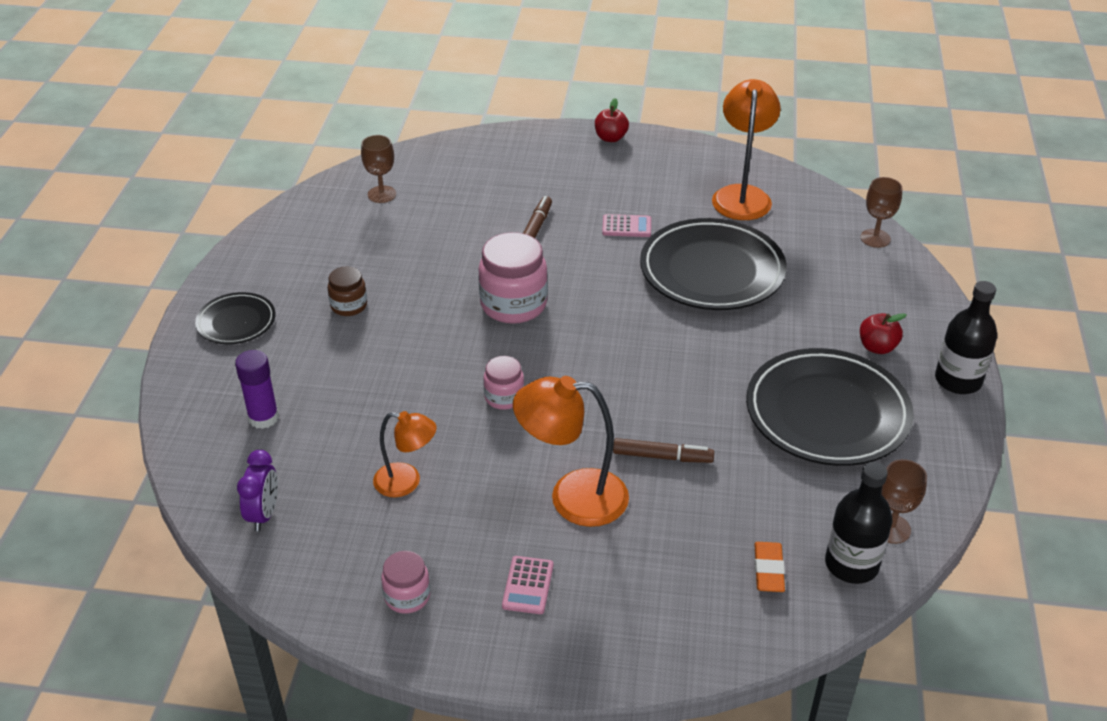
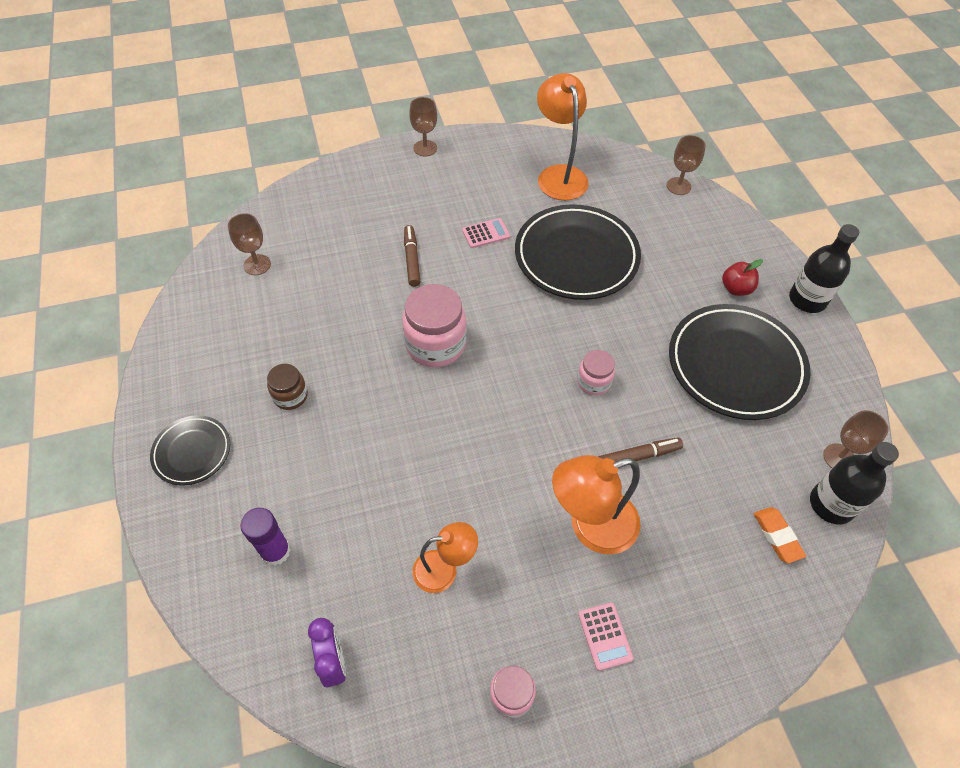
camera: 25 degrees left, 15 degrees up
pink jar [483,356,524,410] -> pink jar moved to [577,350,615,395]
red apple [595,98,629,142] -> brown goblet [409,97,437,157]

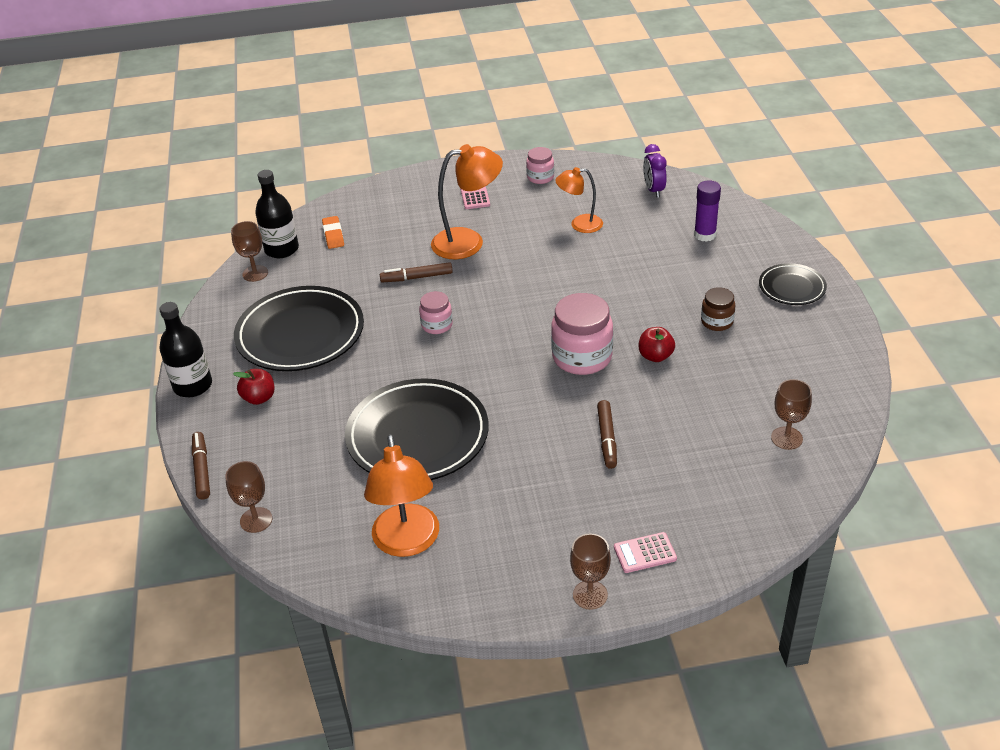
camera: 170 degrees left, 15 degrees down
pink calculator [462,218,510,248] -> pink calculator moved to [614,532,677,573]
none -> brown marker [192,432,210,500]
none -> red apple [639,327,675,362]

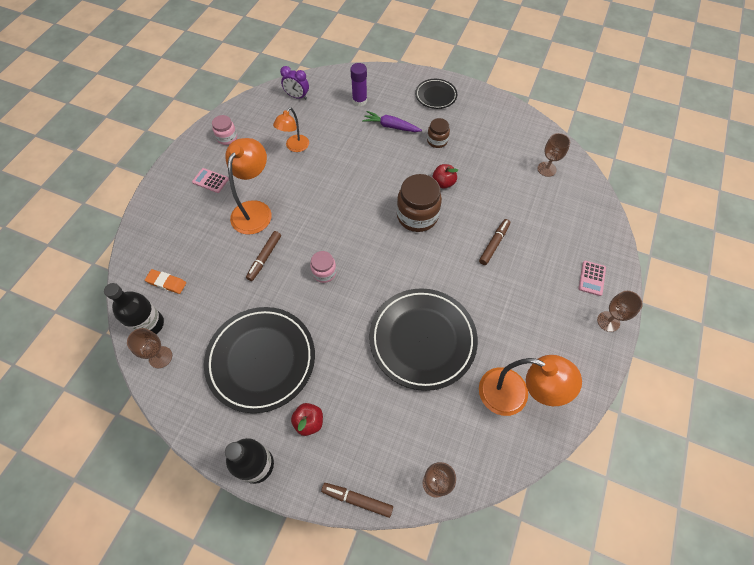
camera: 60 degrees left, 20 degrees up
pink jar [551,293,613,375] -> brown jar [397,174,442,232]
brown marker [597,400,617,469] -> brown marker turned 90 degrees counterclockwise [479,219,510,265]
none -> purple carrot [362,111,422,132]

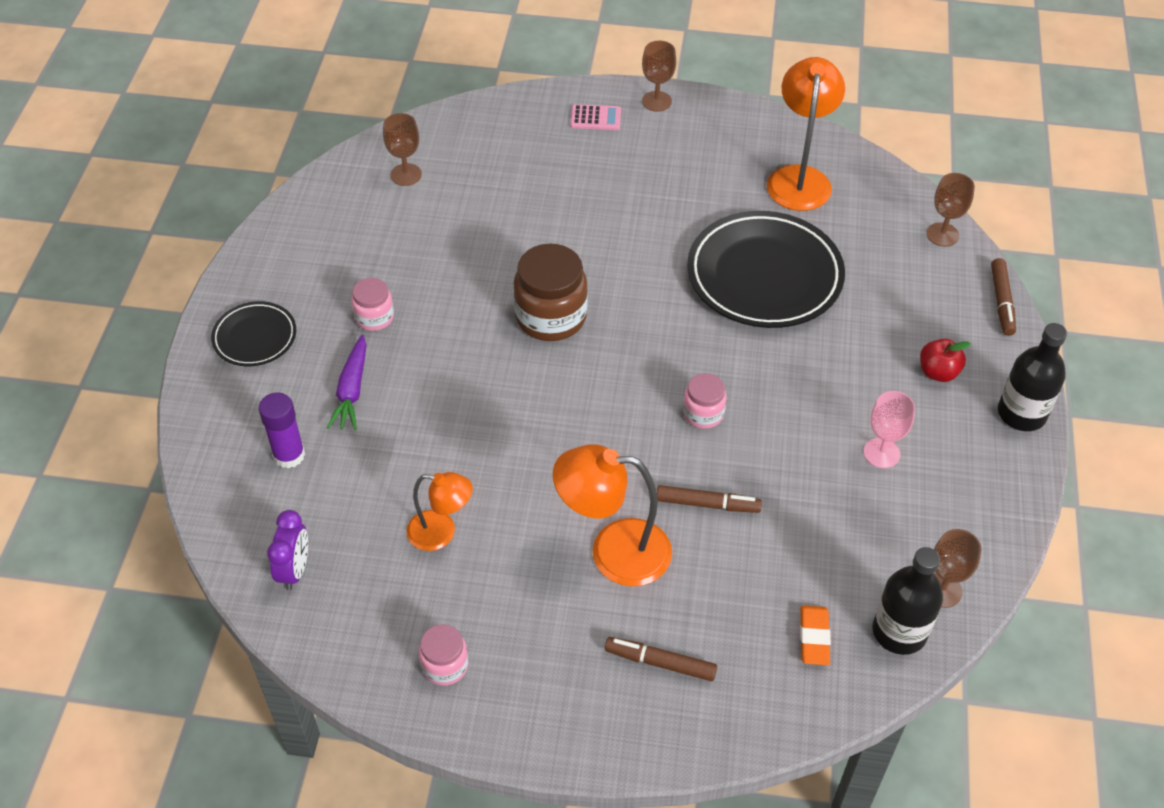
camera: 105 degrees left, 10 degrees down
pink calculator [192,168,229,193] -> none
black plate [204,307,315,413] -> pink goblet [864,391,915,468]
brown jar [427,118,450,148] -> pink jar [351,278,394,331]
red apple [432,164,458,189] -> none
brown marker [479,219,510,265] -> brown marker moved to [605,637,717,681]

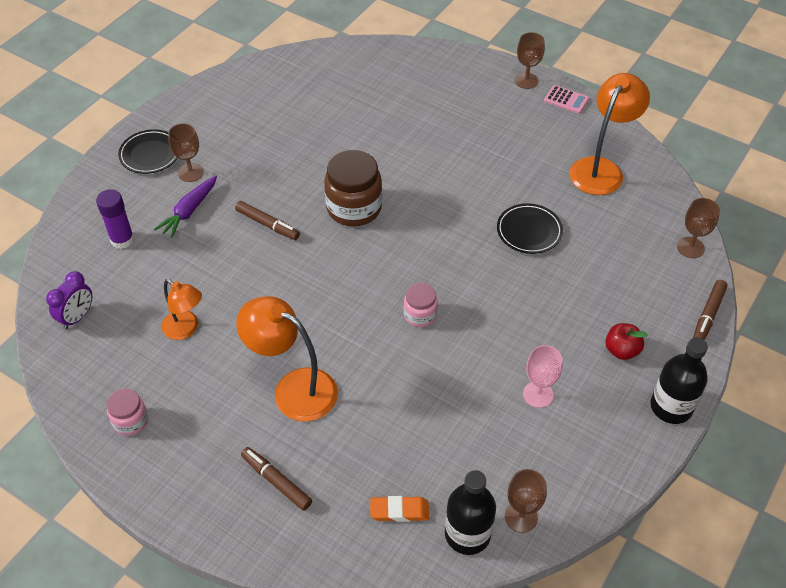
camera: 25 degrees right, 0 degrees up
pink jar [351,278,394,331] -> none
brown goblet [383,113,422,186] -> brown goblet moved to [168,123,204,182]
pink calculator [570,104,621,130] -> pink calculator moved to [544,85,589,114]
brown marker [657,485,762,513] -> brown marker moved to [235,201,300,240]
black plate [687,211,845,328] -> black plate [497,203,563,254], size x0.52
orange eraser [800,605,831,665] -> orange eraser turned 60 degrees clockwise [370,496,429,522]

